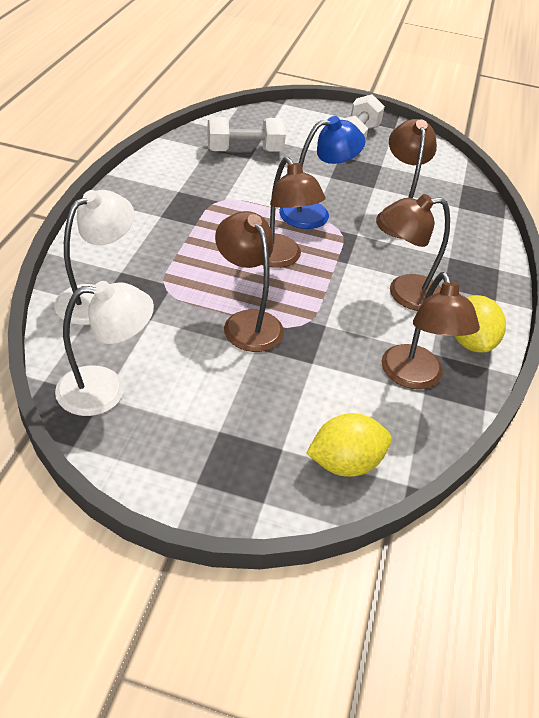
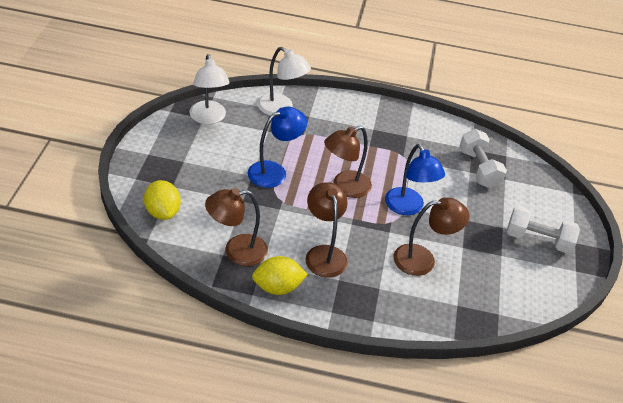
camera: 85 degrees right, 0 degrees up
brown lamp [215,211,284,352] -> blue lamp [248,107,307,188]

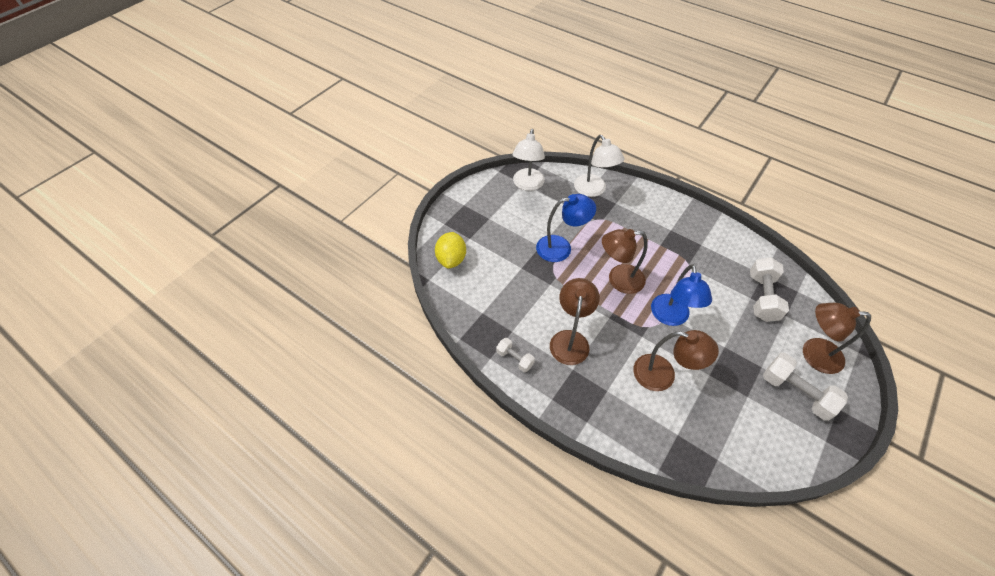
camera: 30 degrees right, 10 degrees up
brown lamp [205,188,268,266] -> brown lamp moved to [803,303,871,374]
yellow lemon [252,256,308,295] -> white dumbbell [496,338,535,372]

